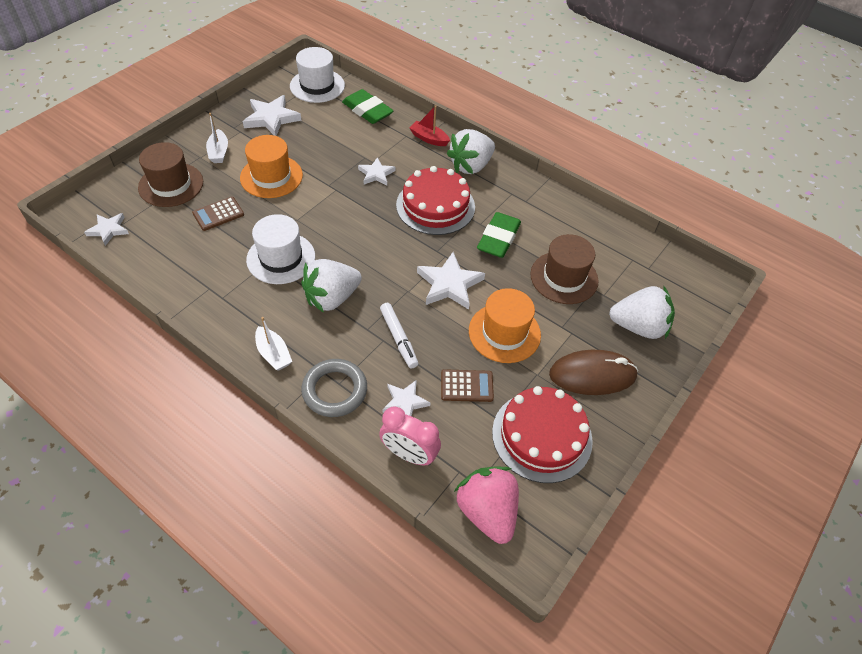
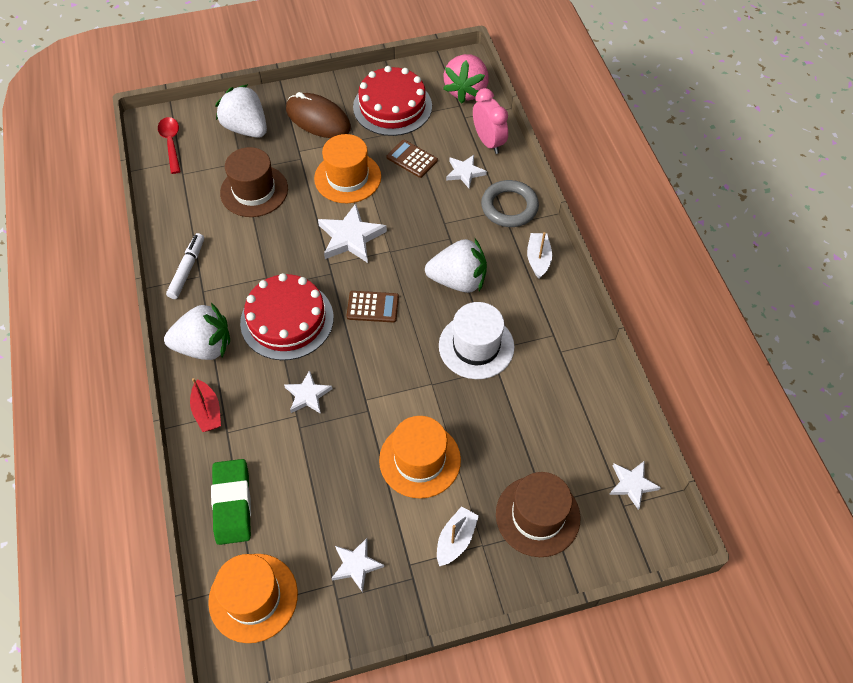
camera: 140 degrees left, 5 degrees up
brown calculator [192,197,244,231] -> brown calculator moved to [346,291,399,323]
white star [243,95,302,136] -> white star [331,538,384,593], size x0.62
white hat [290,47,345,103] -> orange hat [208,554,298,643]
white marker [380,303,418,368] -> white marker moved to [166,233,204,299]
green eraser [477,212,521,258] -> none
none -> red spoon [158,117,181,174]

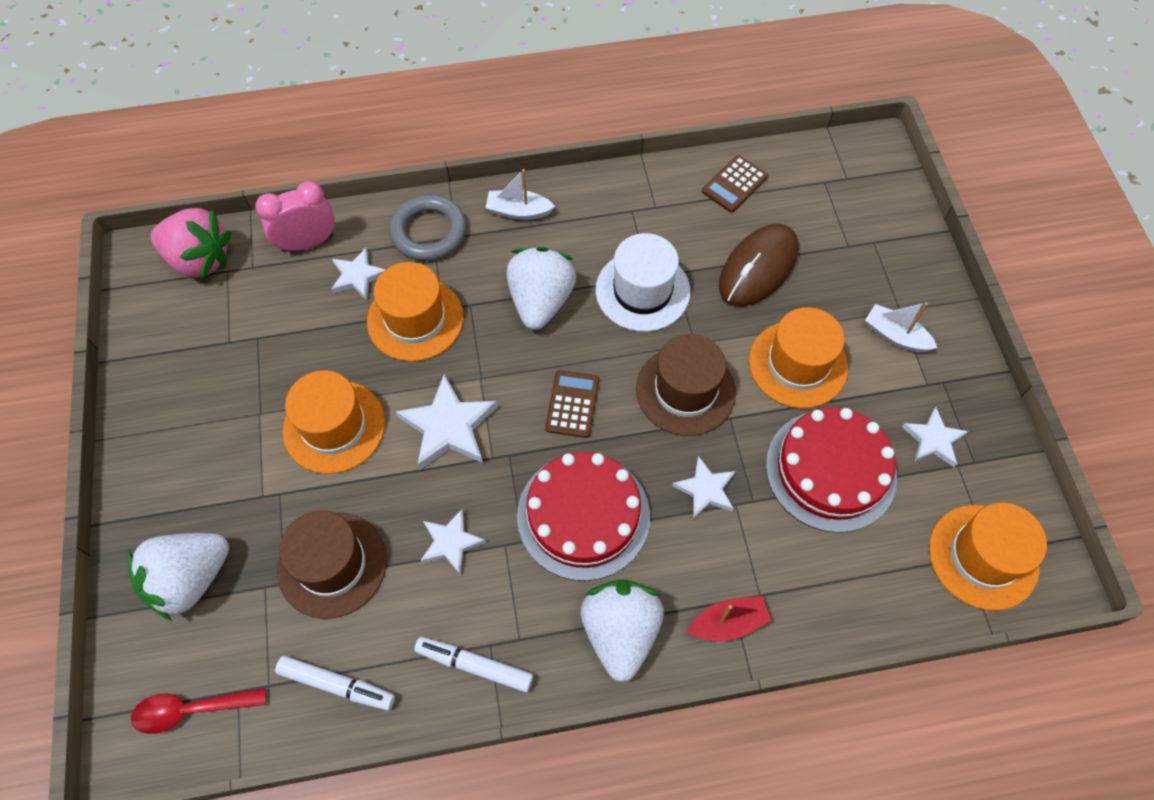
camera: 85 degrees left, 5 degrees up
green eraser [211,459,251,545] -> none
brown mouse [286,92,351,138] -> brown mouse moved to [719,224,799,306]
red cake [353,66,432,136] -> red cake moved to [766,407,897,533]
brown calculator [387,140,438,178] -> brown calculator moved to [702,155,768,212]
brown hat [496,472,580,557] -> brown hat moved to [636,334,736,436]
white star [609,461,661,510] -> white star moved to [420,509,486,575]
none -> white marker [275,656,395,710]
none -> orange hat [367,262,463,361]

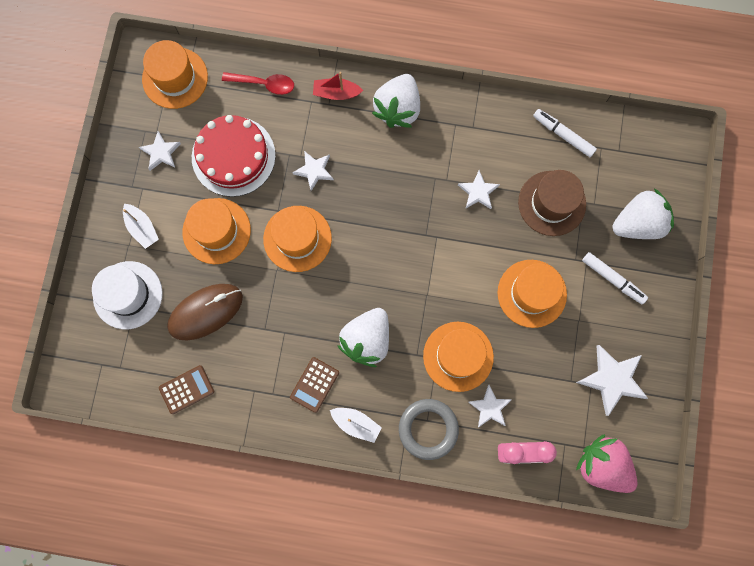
camera: 160 degrees left, 15 degrees up
red spoon [131,688,266,734] -> red spoon moved to [222,72,294,95]
white star [395,374,498,470] -> white star moved to [576,345,648,416]
white marker [414,637,533,692] -> white marker moved to [582,252,648,304]
red cake [517,452,650,581] -> none
brown calculator [545,370,599,438] -> brown calculator moved to [290,357,339,413]
white hat [596,233,690,332] -> white hat moved to [92,261,163,329]
brown hat [636,334,736,436] -> orange hat [263,206,332,272]

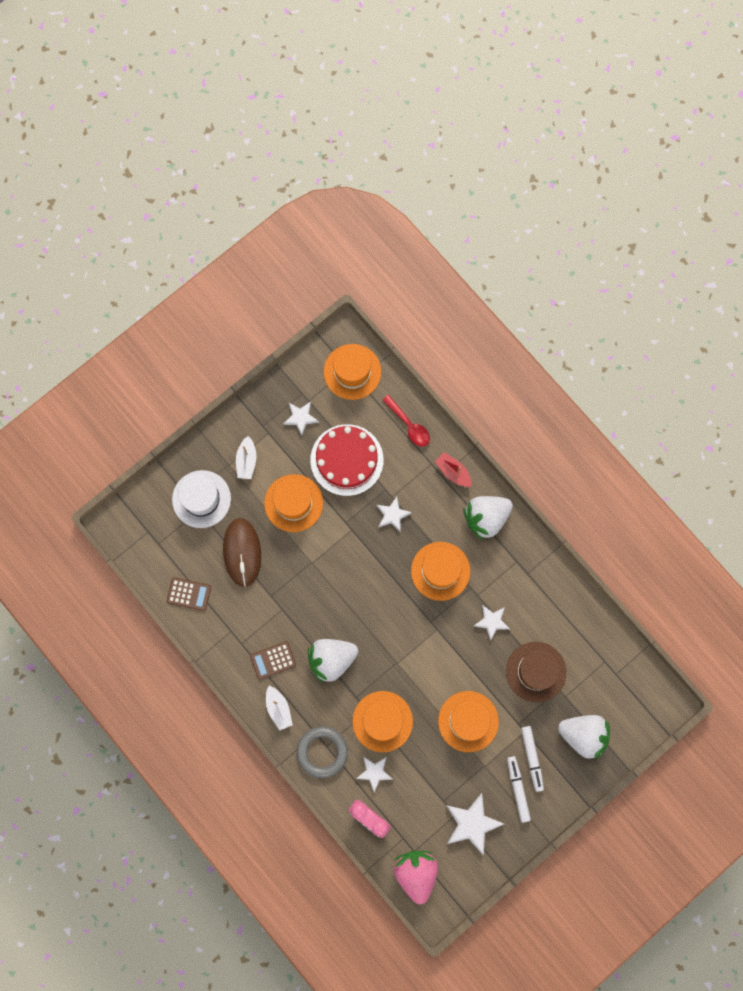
camera: 40 degrees right, 0 degrees up
brown mouse [167,284,243,341] -> brown mouse turned 75 degrees clockwise [223,518,261,587]
orange hat [263,206,332,272] -> orange hat moved to [411,542,470,601]
white marker [533,109,597,157] -> white marker moved to [507,756,531,823]

